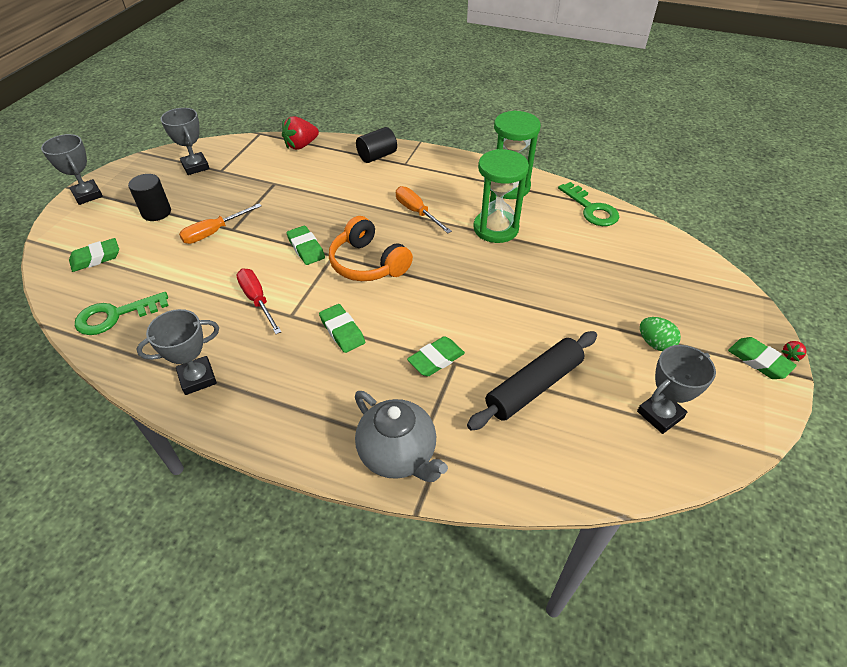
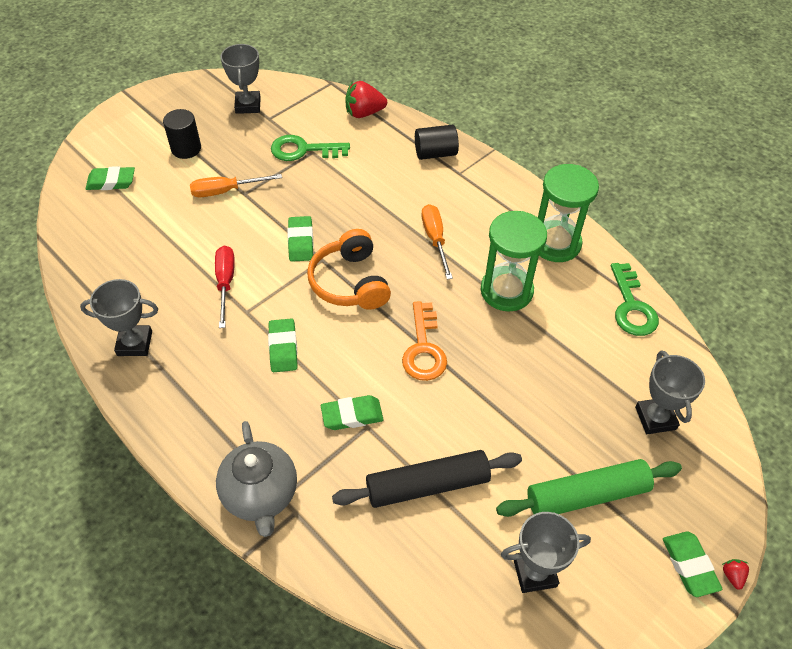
camera: 25 degrees right, 5 degrees up
grey trophy [41,134,103,205] -> grey trophy moved to [635,350,705,434]
green key [75,292,169,335] -> green key moved to [271,135,350,161]
green egg [640,317,681,351] -> green rolling pin [496,459,682,517]
red strawberry [782,341,806,361] -> red strawberry turned 105 degrees clockwise [722,559,749,590]
none -> orange key [402,301,447,381]

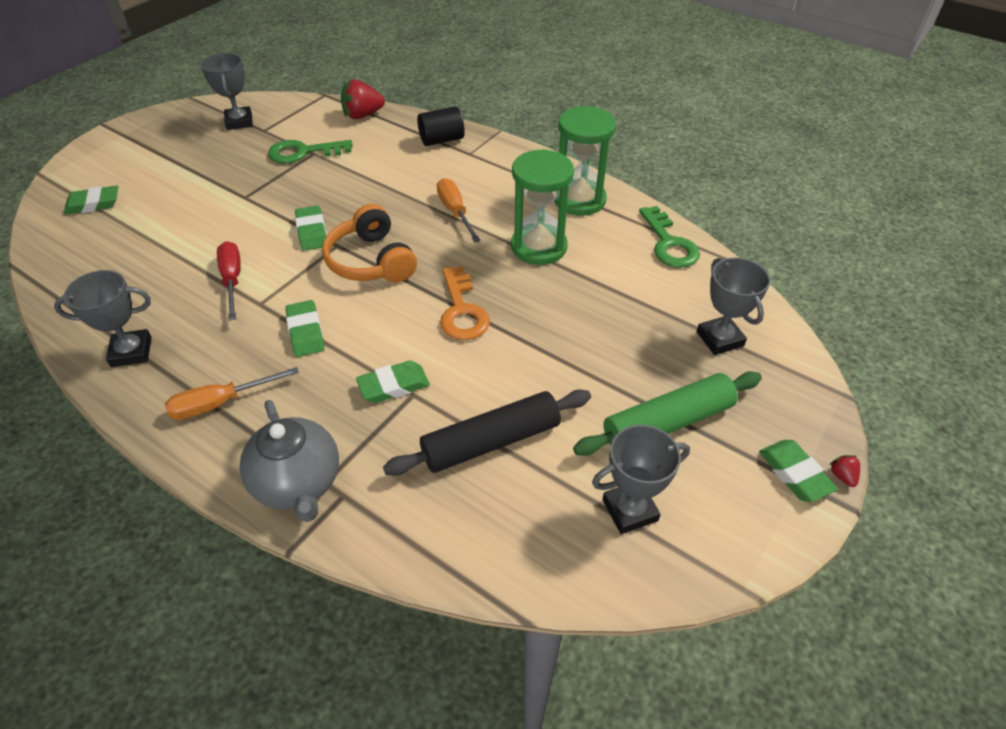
camera: 10 degrees left, 5 degrees down
black cylinder [163,109,201,159] -> none
orange screwdriver [190,174,282,197] -> orange screwdriver moved to [165,367,299,420]

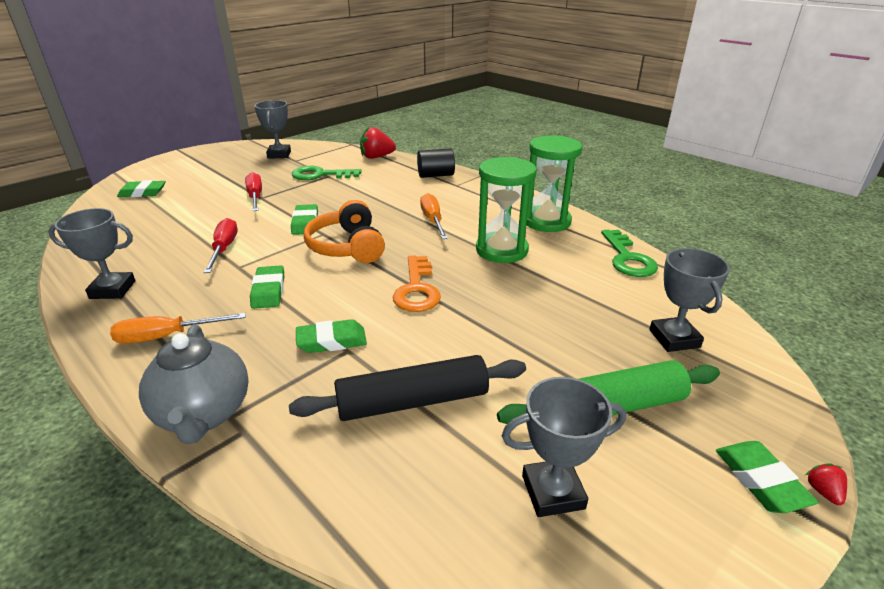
camera: 10 degrees right, 15 degrees down
none -> red screwdriver [245,172,262,211]

